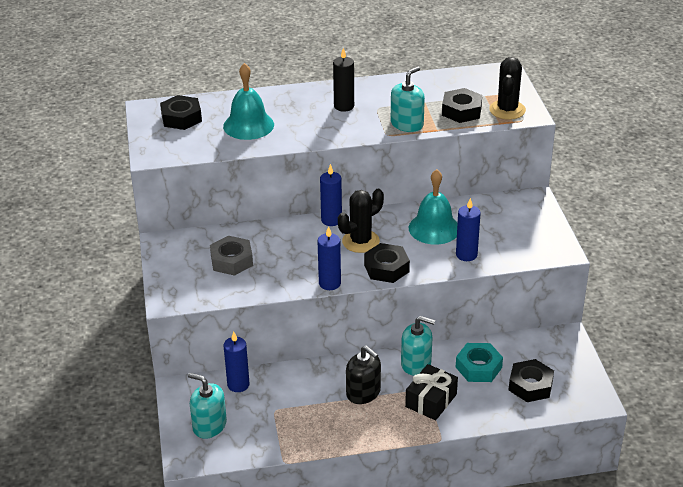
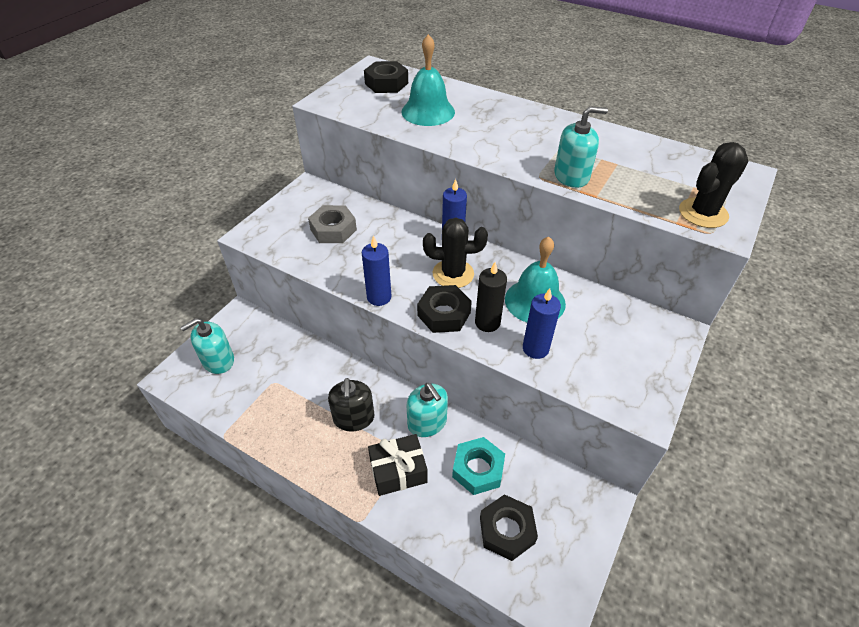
camera: 40 degrees right, 10 degrees up
turquoise soap dispenser [188,373,227,439] -> turquoise soap dispenser turned 105 degrees counterclockwise [180,318,234,374]
blue candle [224,332,250,392] -> none
black candle [333,48,354,112] -> black candle moved to [475,262,507,332]
black nut [442,88,482,123] -> none

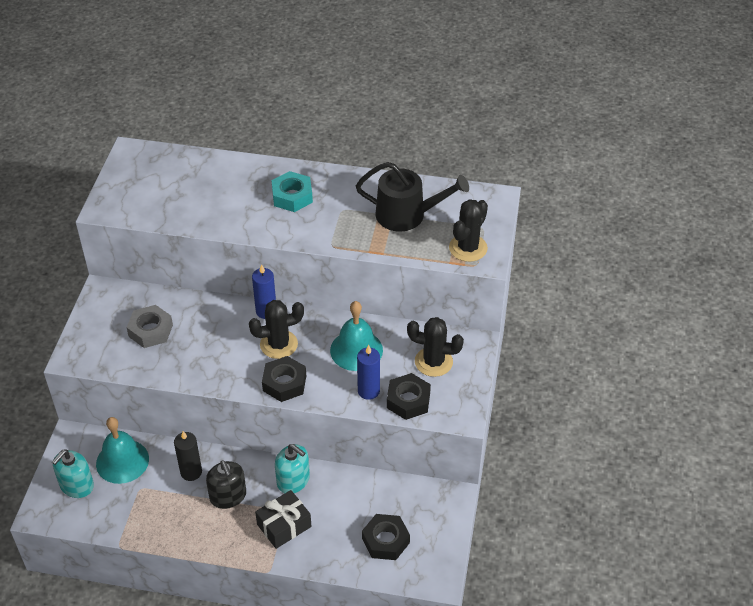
camera: 20 degrees left, 0 degrees up
blue candle [362,236,391,306] -> none
black nut [364,61,408,93] -> black nut moved to [387,373,431,420]
turquoise bell [401,34,455,126] -> turquoise bell moved to [96,417,149,484]
turquoise nut [452,437,505,495] -> turquoise nut moved to [271,171,313,212]
black candle [475,262,507,332] -> black candle moved to [174,431,202,481]
turquoise soap dispenser [554,106,608,188] -> none
none -> black watering can [356,162,469,232]
none -> black cactus [407,317,464,377]

